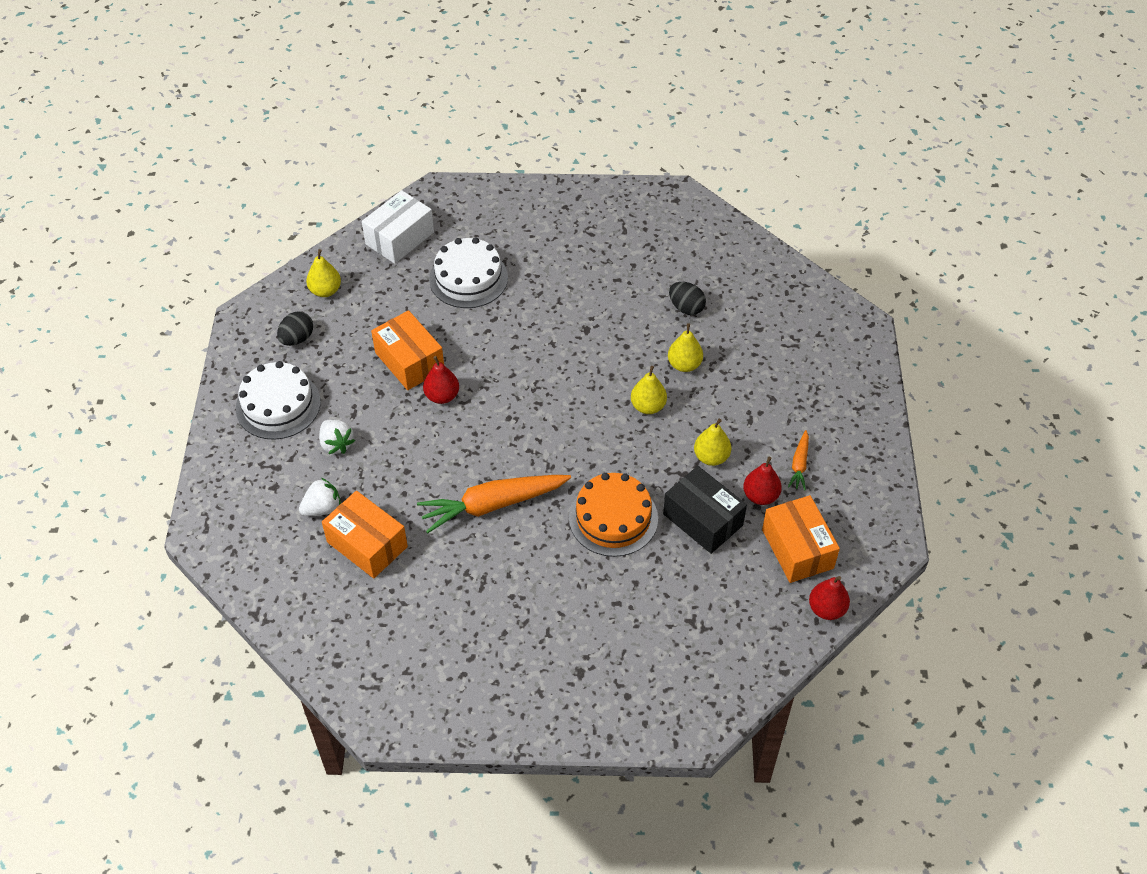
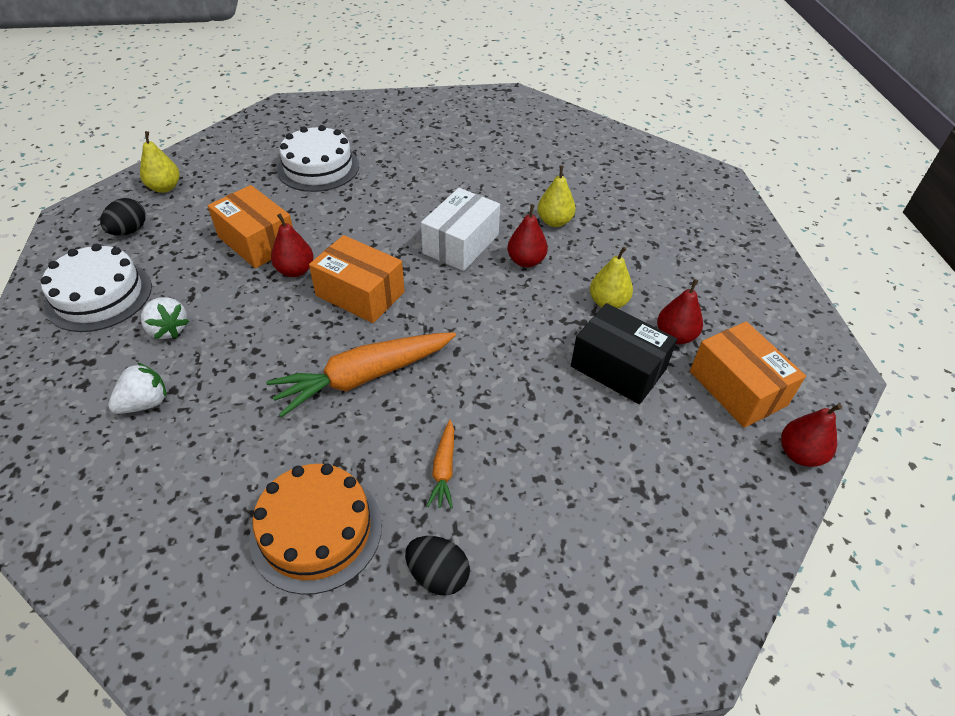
camera: 10 degrees left, 5 degrees down
orange box [322,491,408,578] -> orange box moved to [309,235,405,323]
white box [362,190,434,264] -> white box moved to [421,188,500,271]
orange cake [569,473,658,557] -> orange cake moved to [249,464,382,595]
yellow pear [631,366,667,414] -> red pear [507,204,548,268]
black egg [669,282,706,315] -> black egg moved to [405,536,470,596]
orange carrot [788,430,809,490] -> orange carrot moved to [427,420,454,509]

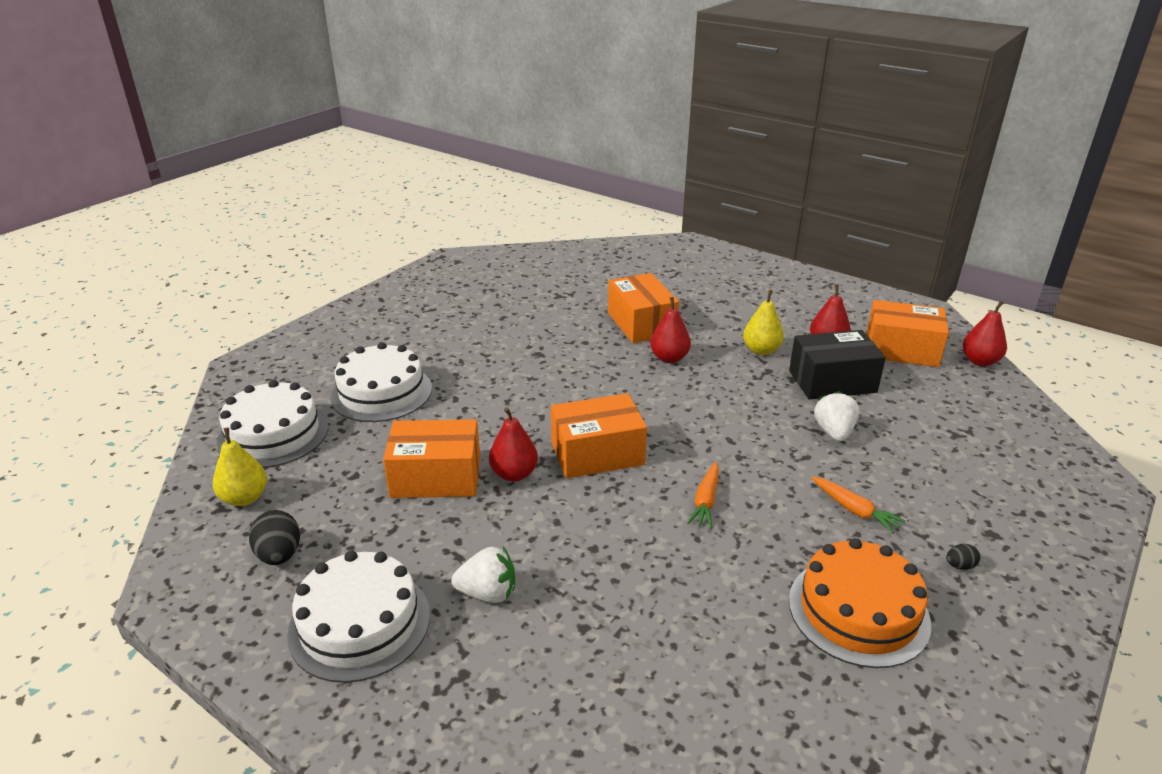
camera: 45 degrees left, 15 degrees down
white strawberry [108,362,167,414] -> white strawberry moved to [814,391,859,441]
orange carrot [266,332,456,417] -> orange carrot [687,462,719,529], size x0.48
black egg [405,536,470,596] -> black egg [946,544,980,570], size x0.53
white box [421,188,500,271] -> none
yellow pear [538,166,576,227] -> orange box [608,273,679,343]
none -> white cake [217,380,328,468]

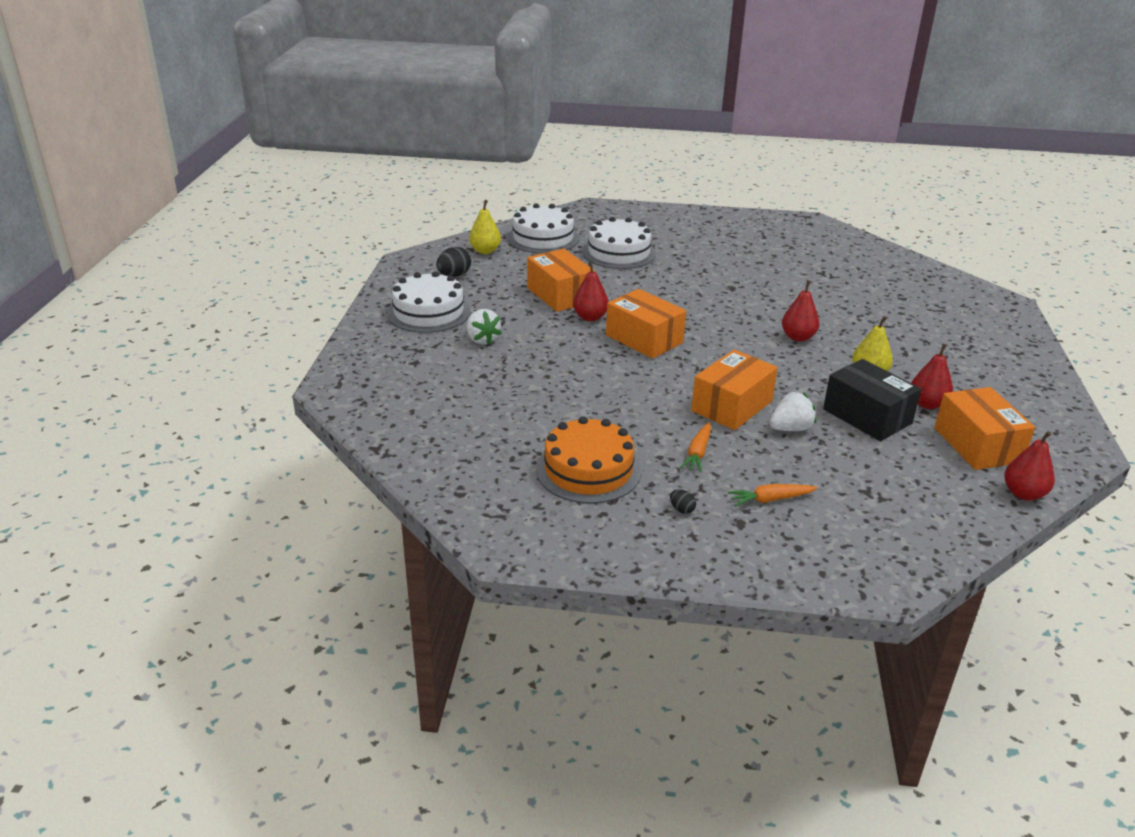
camera: 60 degrees right, 0 degrees up
orange box [608,273,679,343] -> orange box moved to [691,350,778,430]
orange carrot [687,462,719,529] -> orange carrot moved to [728,484,818,506]

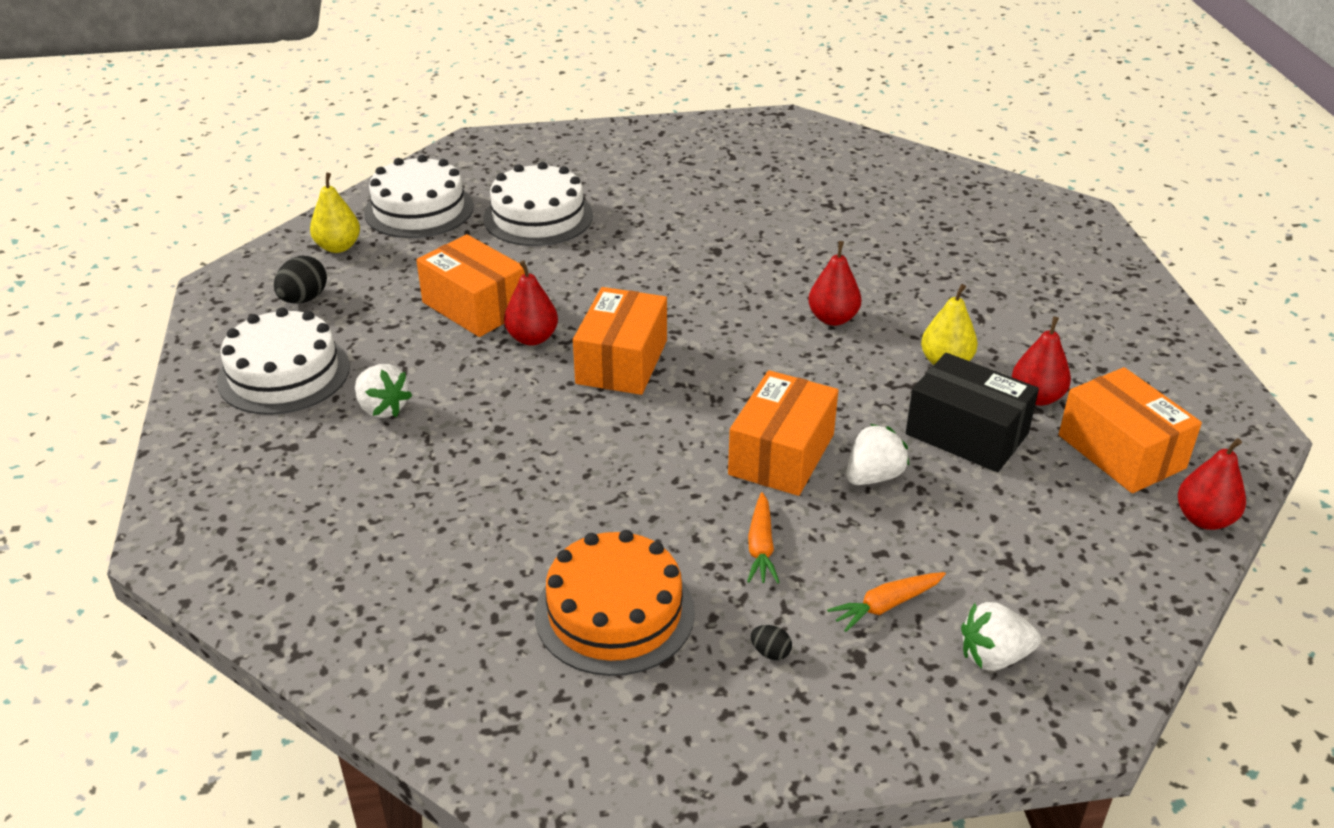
camera: 15 degrees left, 5 degrees up
orange box [606,289,686,359] -> orange box turned 75 degrees clockwise [573,287,667,395]
none -> white strawberry [961,602,1041,671]

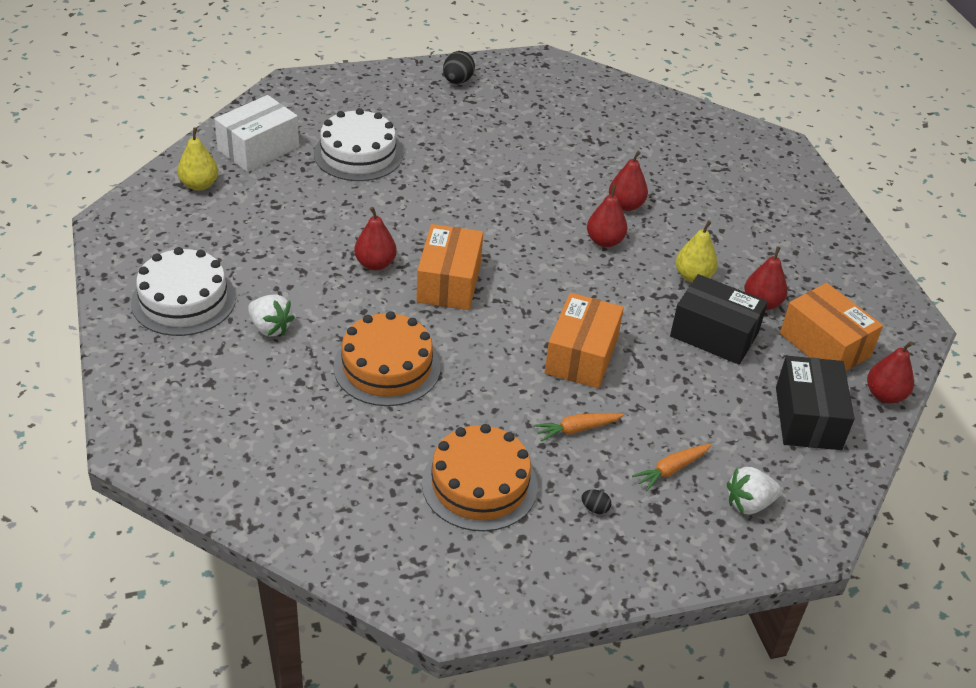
camera: 10 degrees left, 5 degrees up
black egg [274,256,327,304] -> black egg moved to [443,51,475,84]
white cake [364,155,474,238] -> white box [214,95,299,172]
orange box [416,234,525,337] -> none
orange carrot [747,492,779,583] -> orange carrot turned 75 degrees clockwise [534,413,624,441]
white strawberry [846,424,910,485] -> none
none -> orange cake [333,311,441,406]
none -> red pear [609,151,648,211]
none -> black box [776,356,855,450]

